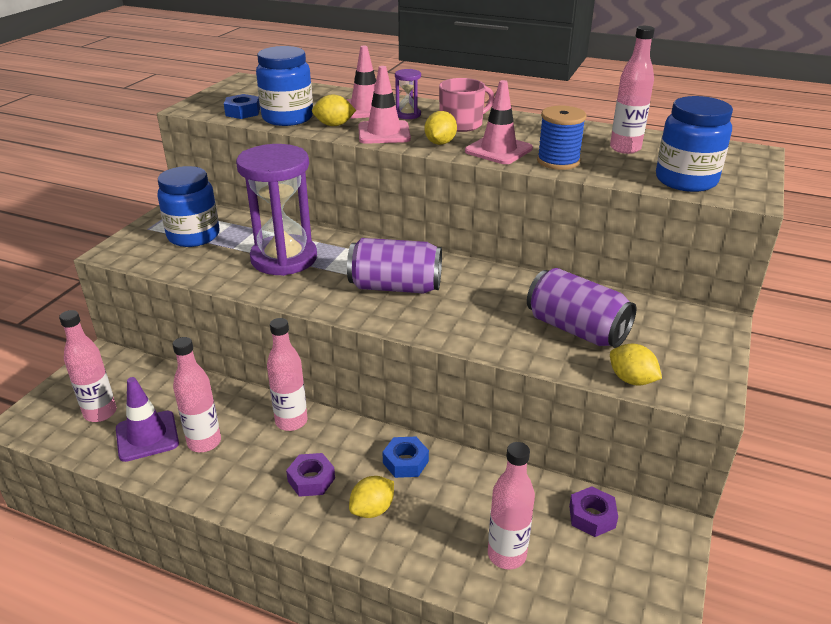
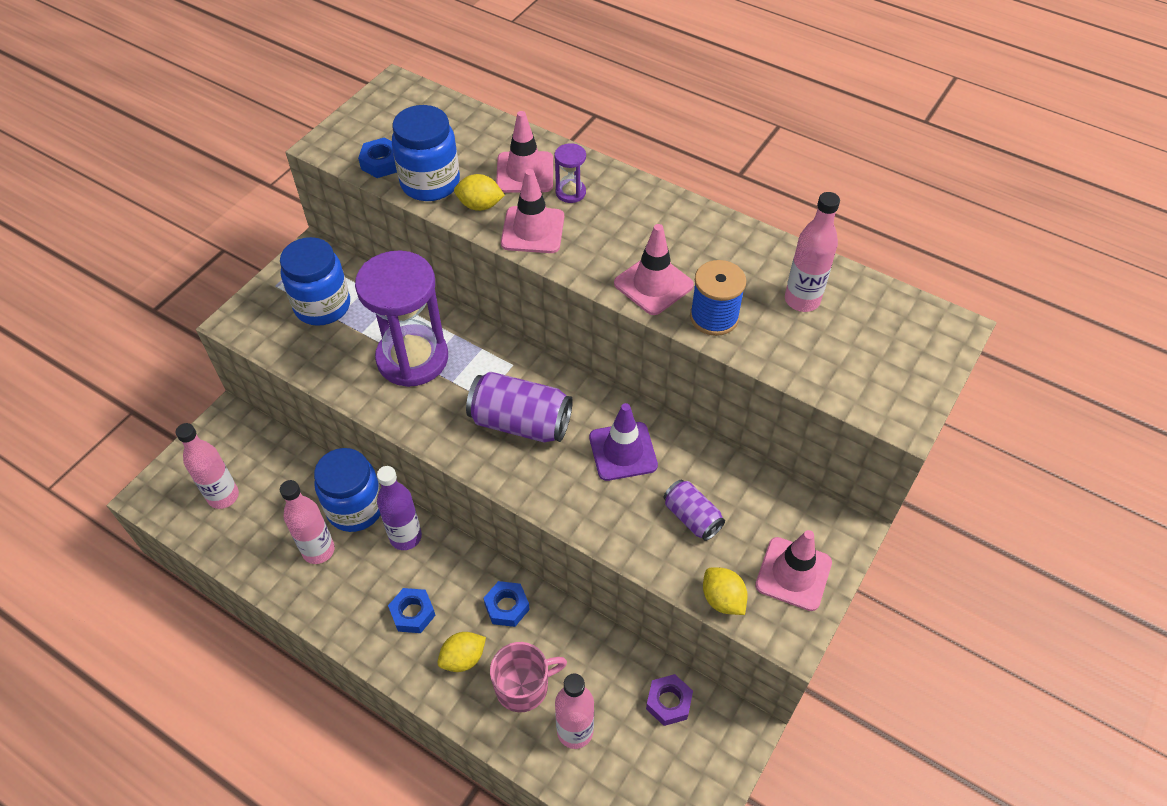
camera: 10 degrees right, 20 degrees up
purple traffic cone [116,377,179,462] -> purple traffic cone moved to [589,403,658,481]
pink bottle [267,318,307,431] -> purple bottle [377,466,422,550]
purple nut [286,453,335,497] -> blue nut [388,588,436,633]
yellow lemon [425,111,457,145] -> none
pink mug [439,78,494,132] -> pink mug moved to [490,642,567,712]
purple can [527,268,637,348] -> purple can [663,480,725,541], size x0.59
blue jar [656,96,733,192] -> blue jar moved to [314,448,381,532]
none -> pink traffic cone [755,530,832,611]

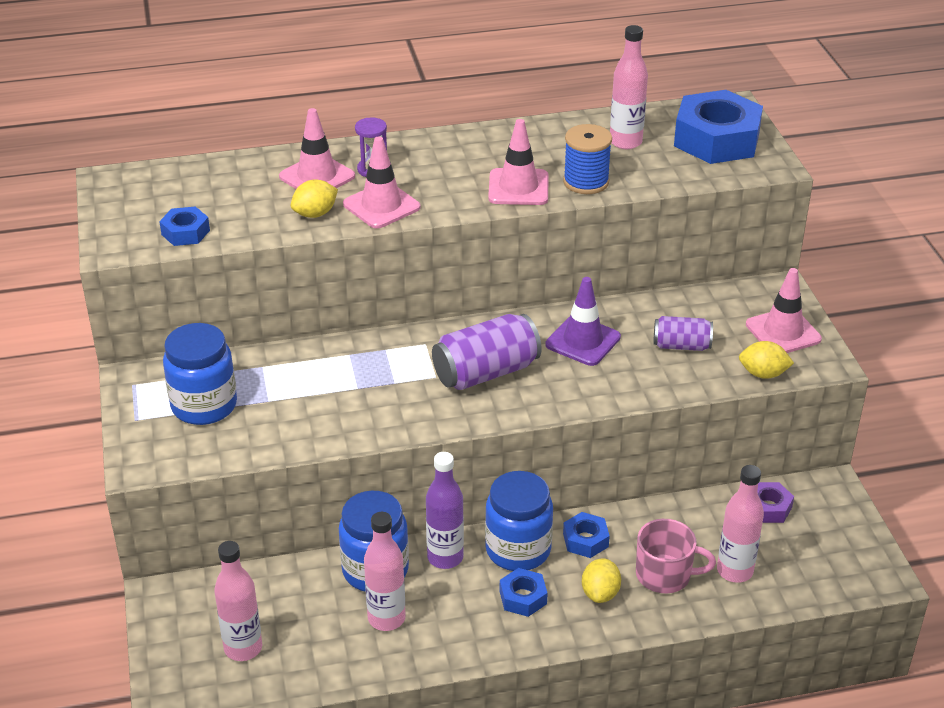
camera: 45 degrees left, 15 degrees down
purple hourglass [355,250,448,387] -> none
blue jar [392,105,460,201] -> blue jar moved to [485,471,553,571]
pink mug [490,642,567,712] -> pink mug turned 75 degrees clockwise [636,519,716,594]
none -> blue nut [674,90,763,164]

